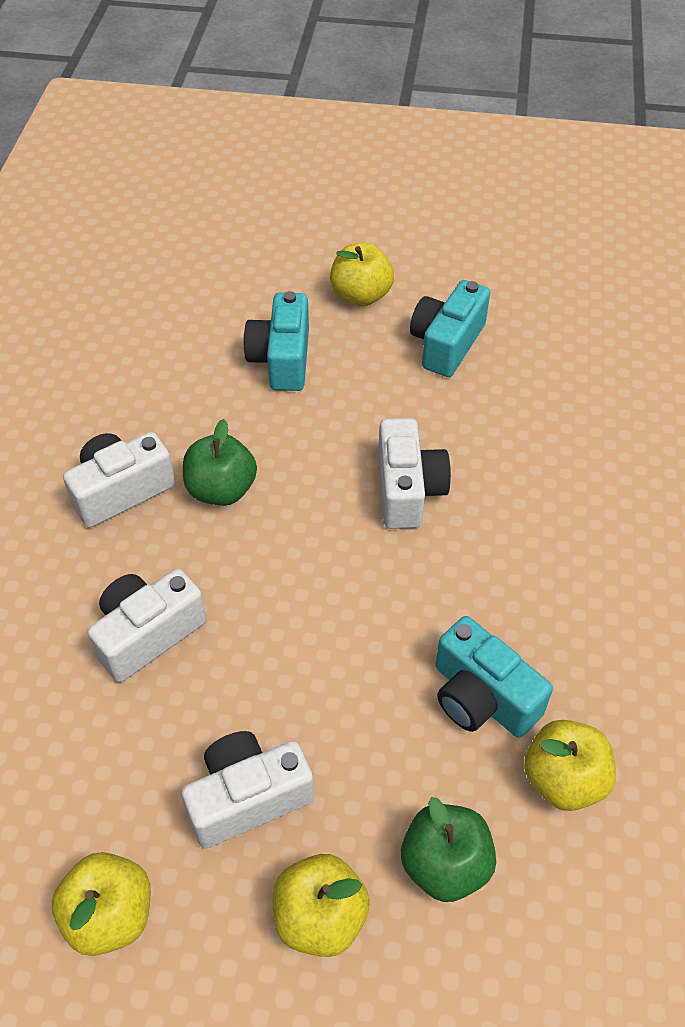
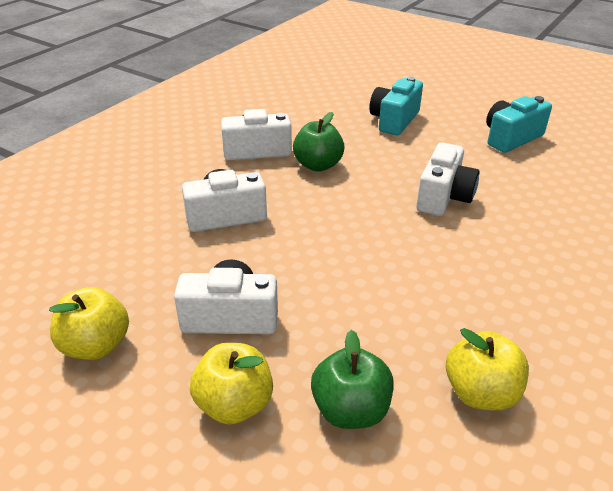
camera: 25 degrees right, 15 degrees down
yellow apple [330,243,394,306] -> none
turquoise camera [436,616,553,738] -> none

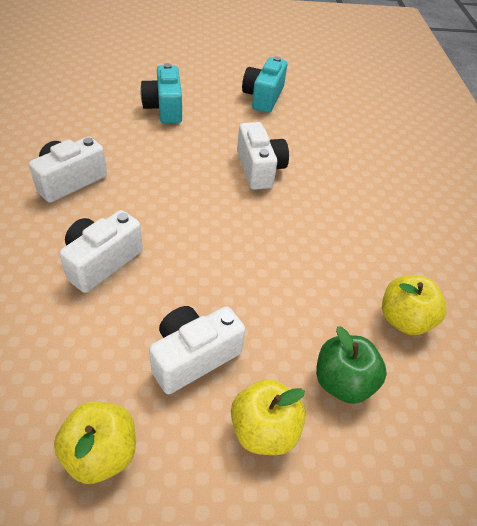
camera: 40 degrees left, 10 degrees up
green apple [293,112,344,171] -> none

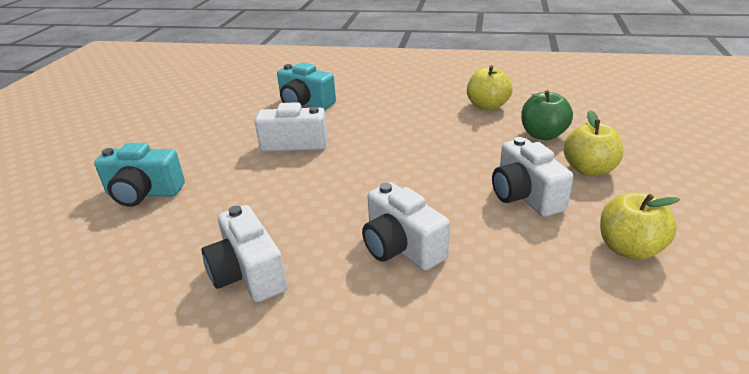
camera: 70 degrees left, 15 degrees down
turquoise camera [242,56,287,113] -> turquoise camera moved to [277,62,336,109]

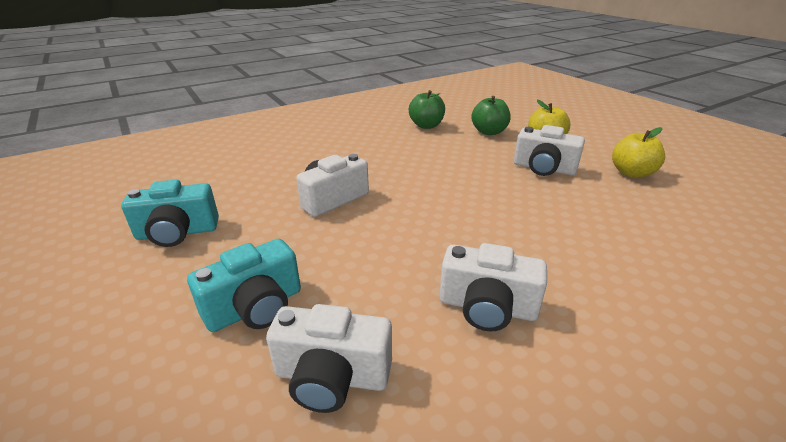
camera: 45 degrees left, 0 degrees up
turquoise camera [277,62,336,109] -> turquoise camera moved to [121,180,219,247]
white camera [362,182,450,271] -> white camera moved to [266,304,392,413]
yellow apple [467,66,512,111] -> green apple [409,90,445,129]

